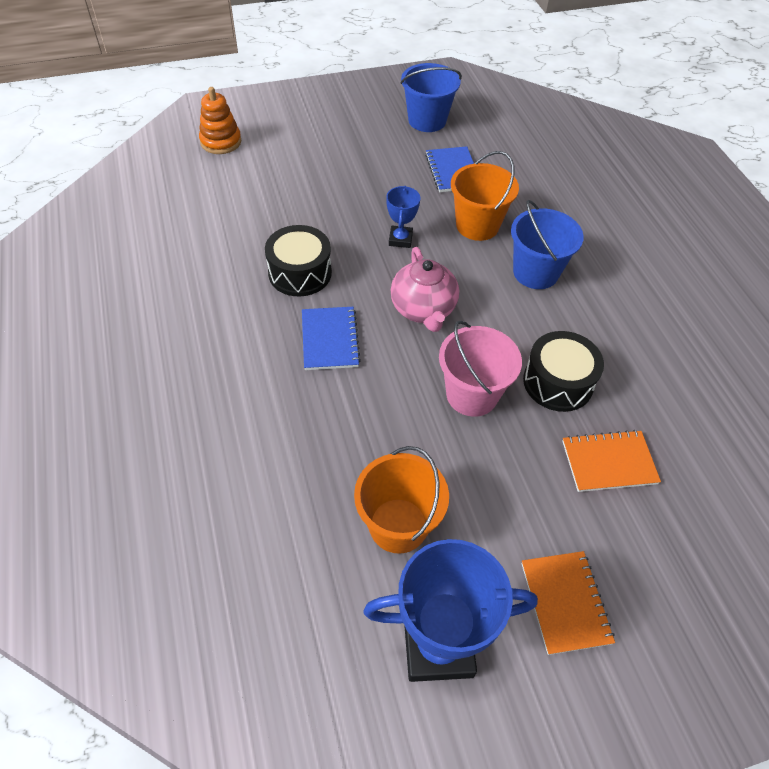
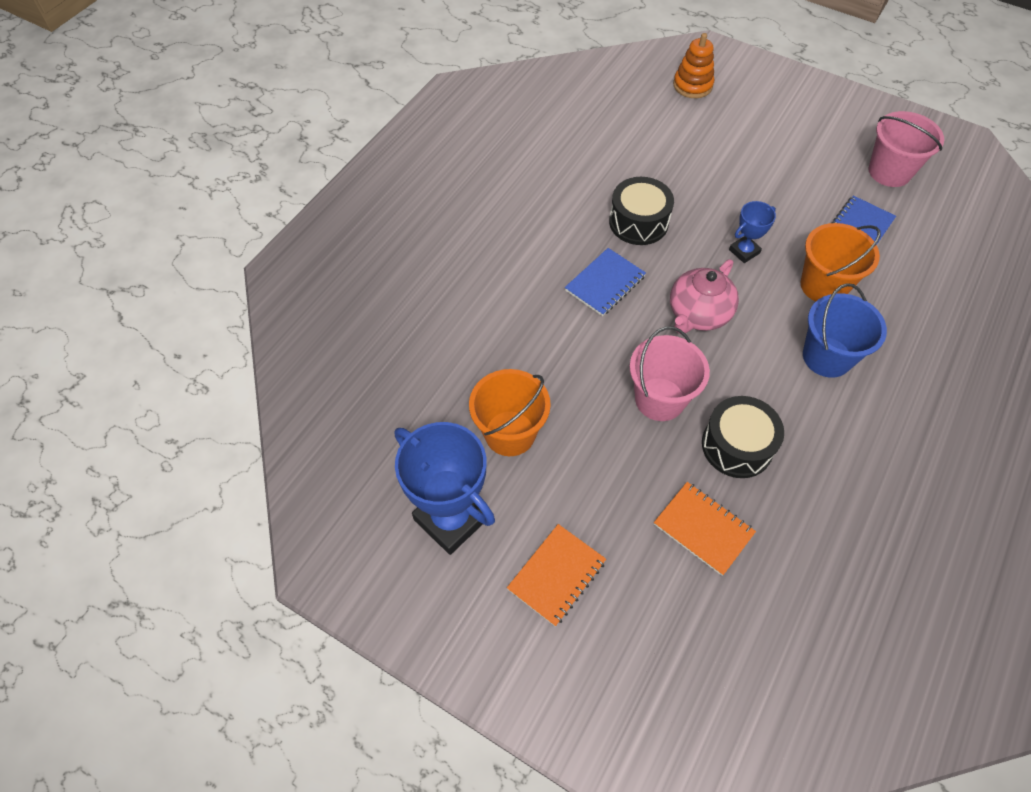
camera: 50 degrees right, 5 degrees up
blue bucket [400,63,462,132] -> pink bucket [869,111,944,187]

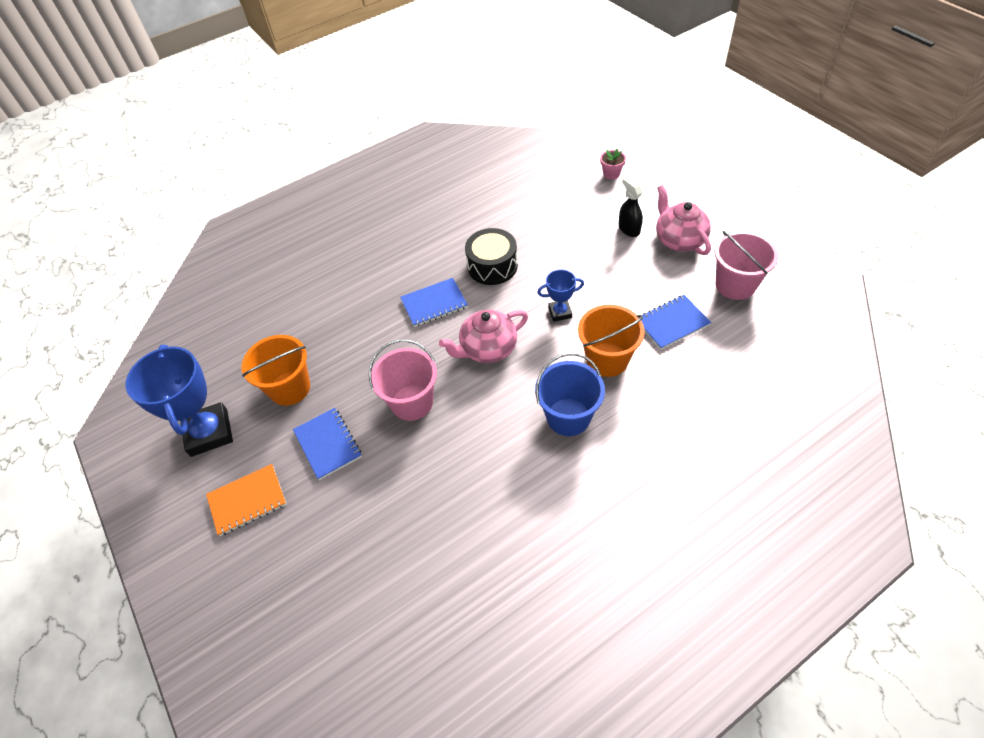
camera: 30 degrees right, 5 degrees down
orange notebook [654,482,756,576] -> none
orange stacking toy [673,33,714,98] -> pink flower pot [600,149,626,180]
black drum [702,396,784,478] -> none
none -> blue notebook [293,408,362,480]
none -> black spray bottle [619,177,643,237]
none -> pink teapot [656,185,711,255]

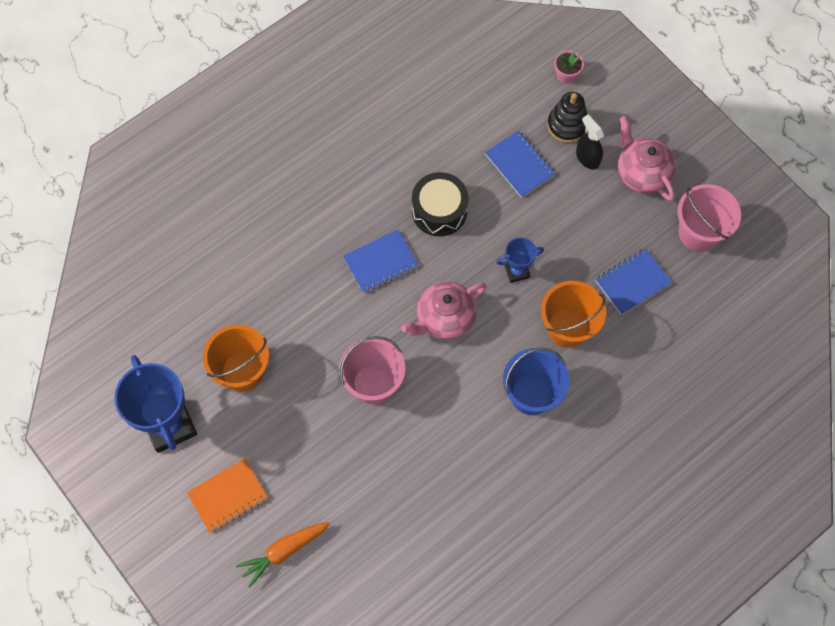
camera: 10 degrees left, 15 degrees up
blue notebook [293,408,362,480] -> blue notebook moved to [485,130,555,198]
none -> orange carrot [236,522,330,588]
none -> black stacking toy [547,92,587,143]

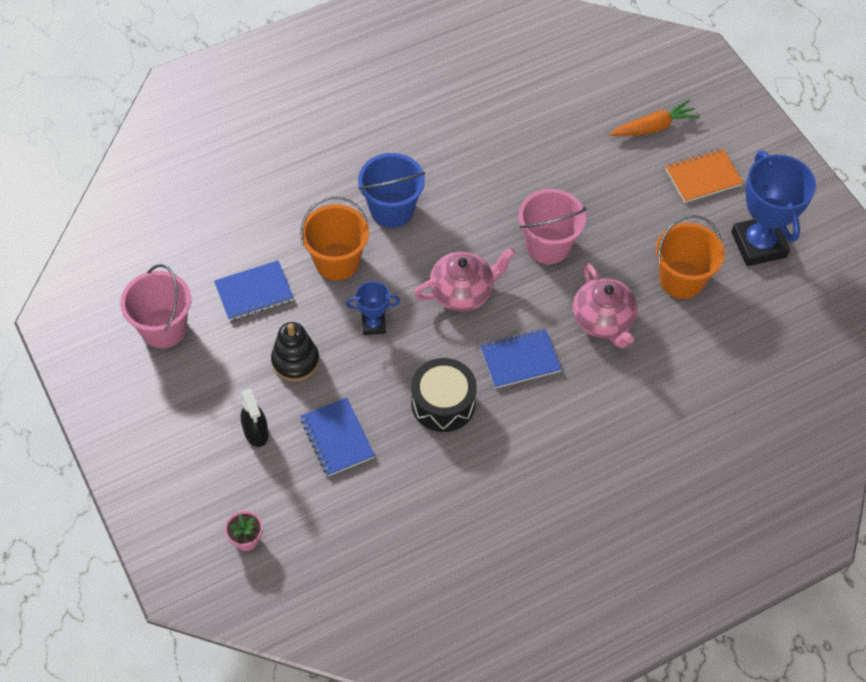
camera: 170 degrees left, 10 degrees down
black stacking toy [547,92,587,143] -> black stacking toy moved to [271,322,319,382]
pink teapot [618,116,676,201] -> pink teapot moved to [573,263,638,348]

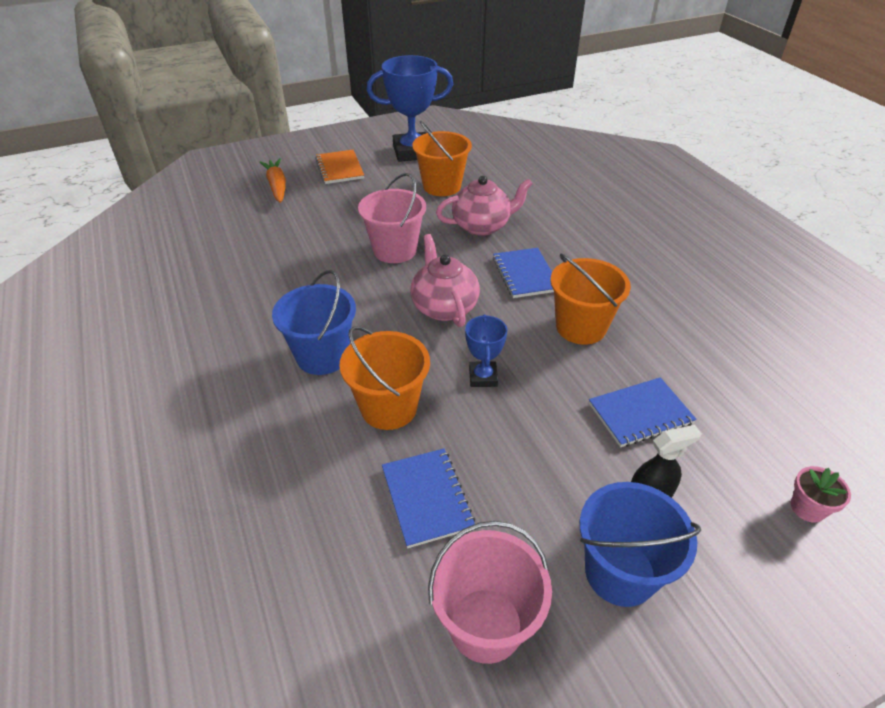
camera: 85 degrees left, 15 degrees down
black stacking toy [271,322,319,382] -> none
black drum [411,358,477,432] -> orange bucket [550,253,631,345]
none -> blue bucket [580,482,701,607]

